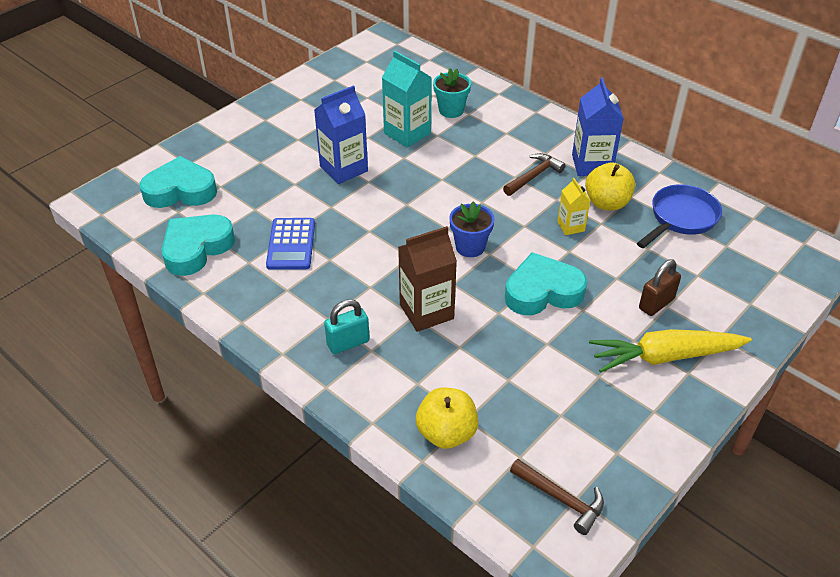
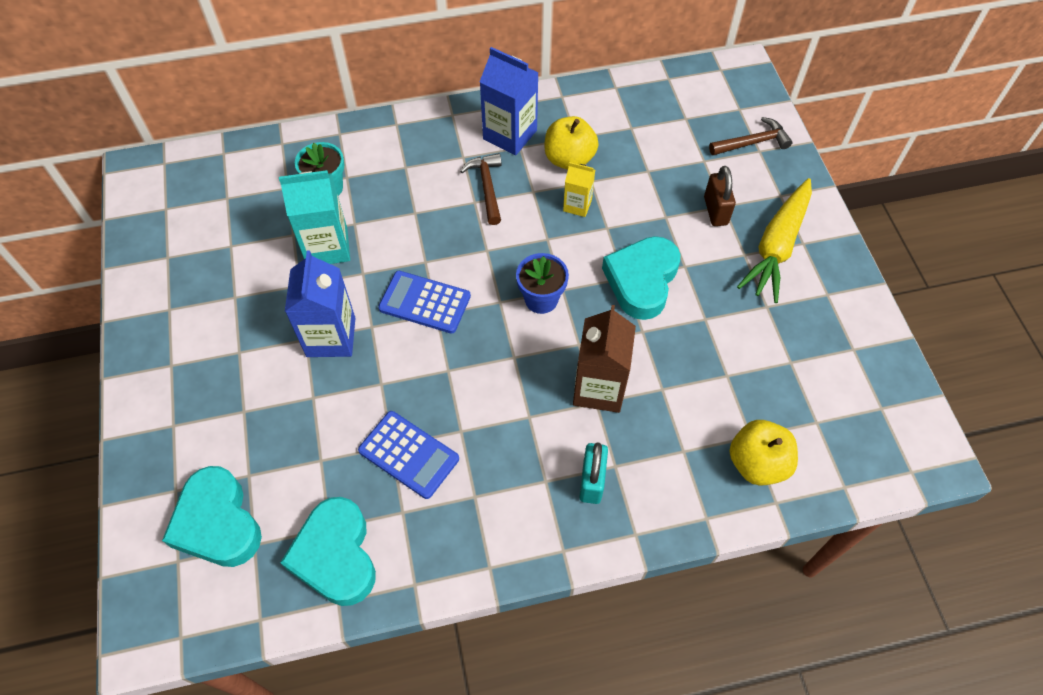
camera: 55 degrees left, 15 degrees up
turquoise heart [139,156,217,208] -> turquoise heart turned 60 degrees counterclockwise [162,466,262,567]
brown hammer [510,459,604,535] -> brown hammer moved to [709,117,793,155]
blue pan [637,184,722,248] -> none
none -> blue calculator [378,271,471,334]

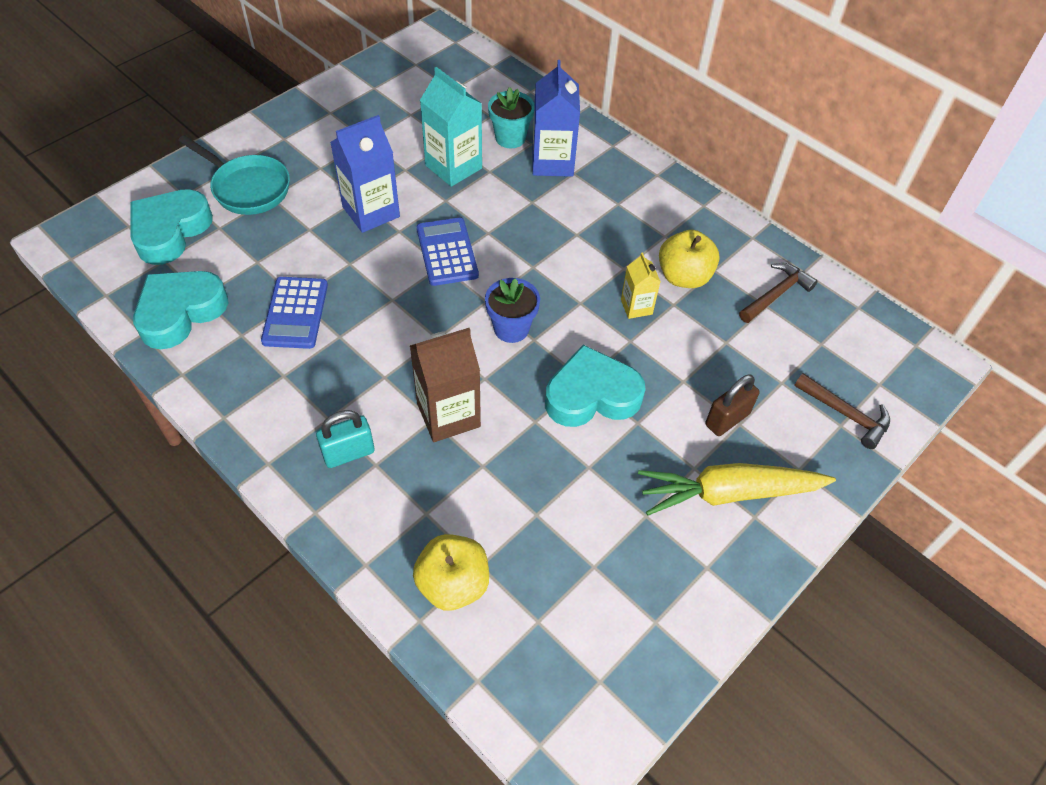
camera: 55 degrees right, 5 degrees down
brown hammer [460,153,502,225] -> brown hammer moved to [739,263,817,323]
blue carton [480,47,539,155] -> blue carton moved to [532,60,580,177]
none -> turquoise pan [178,135,290,215]

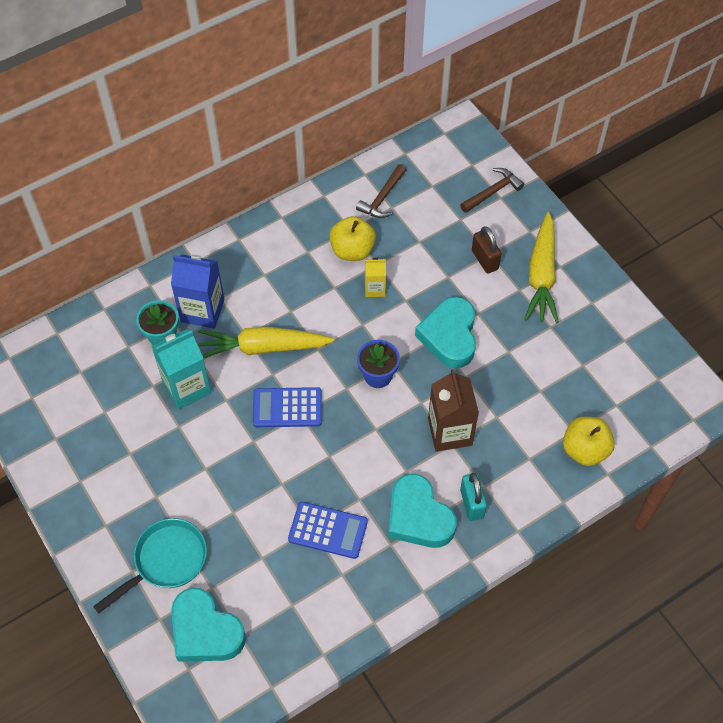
camera: 75 degrees left, 5 degrees up
turquoise heart [133,271,228,349] -> turquoise heart moved to [388,474,457,548]
blue carton [330,115,400,233] -> none
brown hammer [739,263,817,323] -> brown hammer turned 120 degrees counterclockwise [356,164,406,218]
none -> yellow carrot [198,327,334,358]

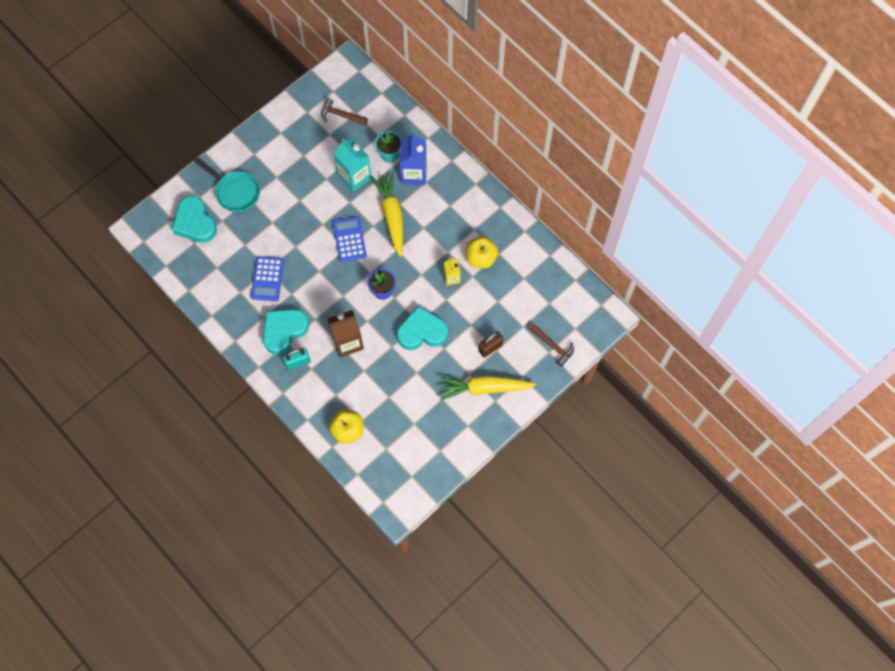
camera: 80 degrees right, 10 degrees up
turquoise heart [171,588,246,662] -> turquoise heart turned 60 degrees counterclockwise [172,196,217,243]
brown hammer [356,164,406,218] -> brown hammer moved to [321,98,368,126]

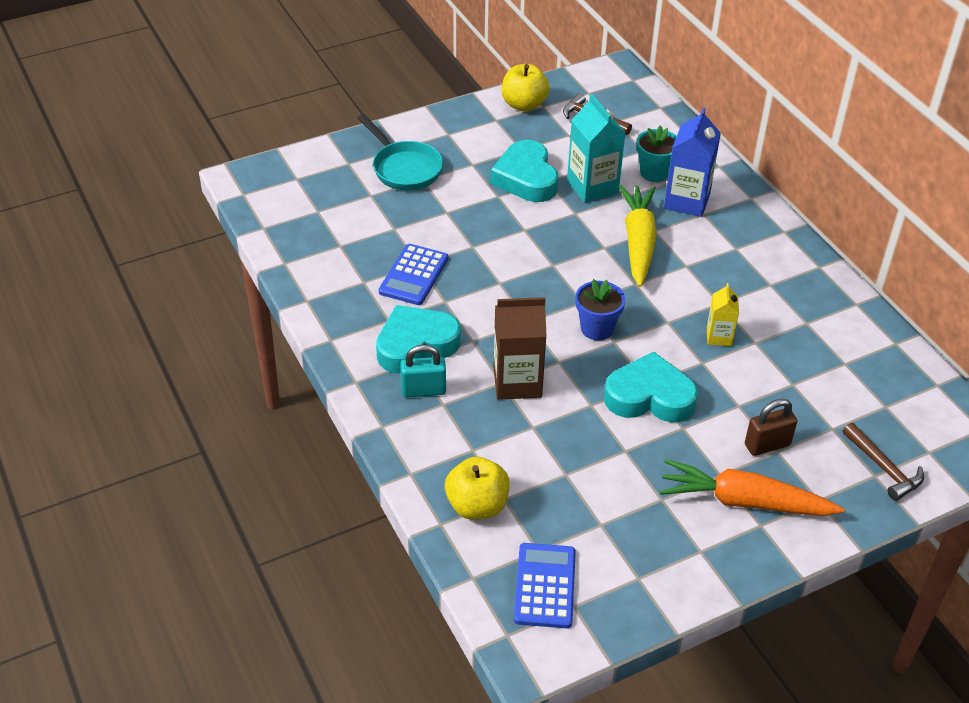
camera: 15 degrees right, 25 degrees down
turquoise heart [172,196,217,243] -> turquoise heart moved to [491,140,558,202]
blue calculator [333,216,367,262] -> blue calculator moved to [514,543,576,628]
yellow carrot [439,376,536,401] -> orange carrot [660,459,845,516]
yellow apple [465,236,498,269] -> yellow apple moved to [502,64,550,112]

